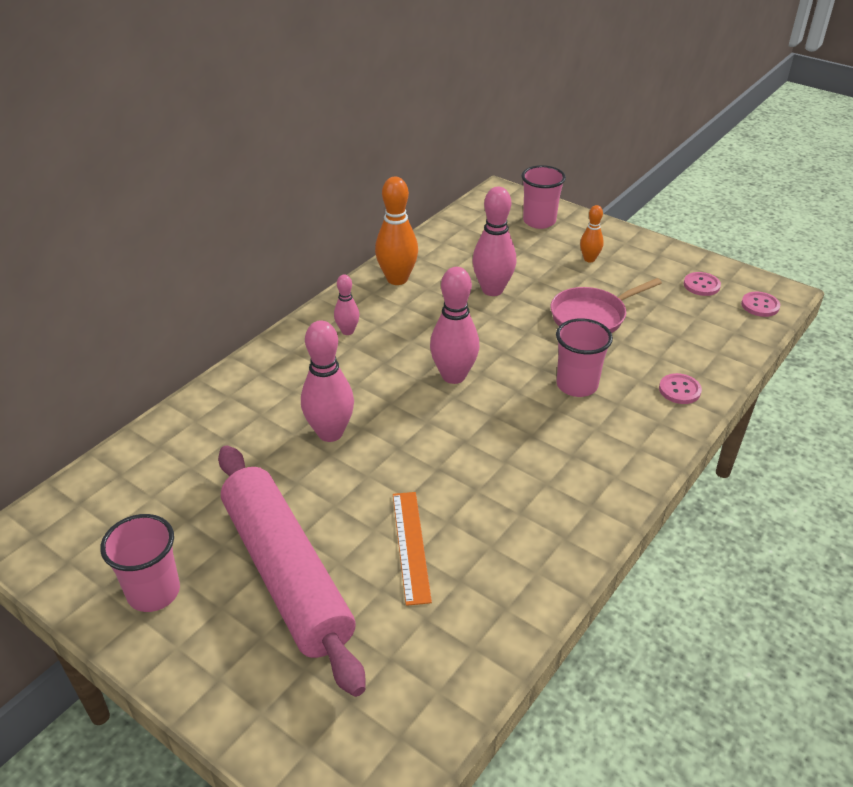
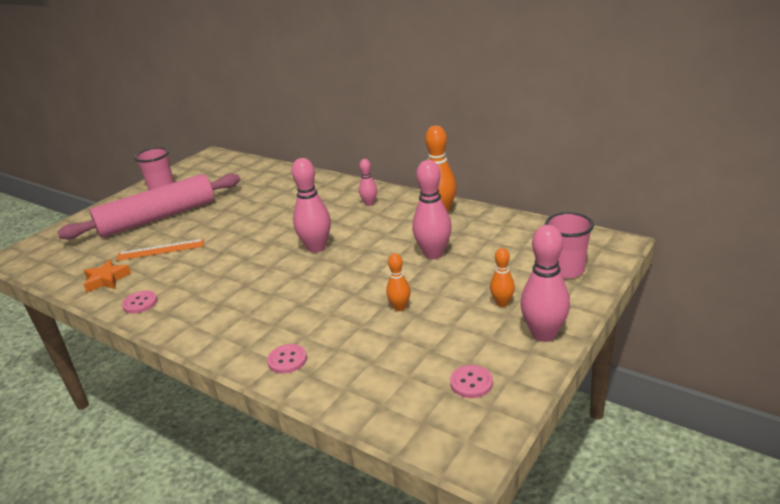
camera: 90 degrees right, 10 degrees down
pink bowling pin [301,320,354,442] -> pink bowling pin moved to [520,225,570,342]
pink pan [551,278,662,333] -> orange bowling pin [386,253,410,311]
pink cup [556,318,613,397] -> none
pink button [741,292,780,317] -> pink button moved to [122,290,157,314]
none -> orange star [83,259,131,292]

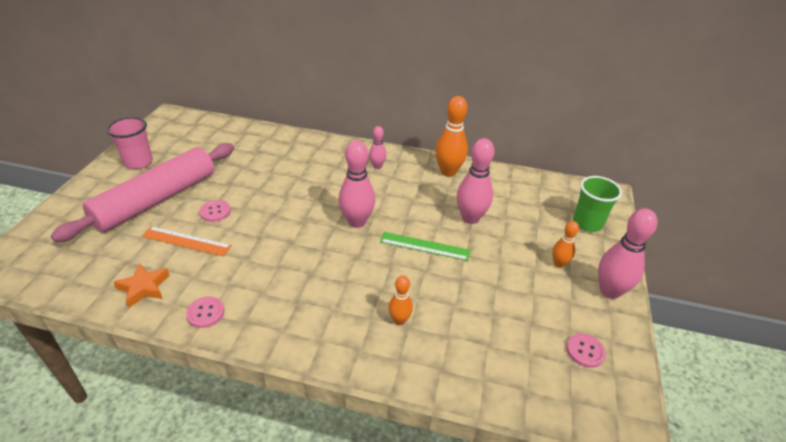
camera: 25 degrees left, 10 degrees up
orange ruler [116,239,204,261] -> orange ruler turned 45 degrees clockwise [142,226,232,256]
pink button [267,344,307,374] -> pink button moved to [199,200,231,222]
orange bowling pin [386,253,410,311] -> orange bowling pin moved to [389,275,413,325]
pink cup [545,212,594,278] -> green cup [573,176,622,232]
none -> green ruler [380,232,471,261]

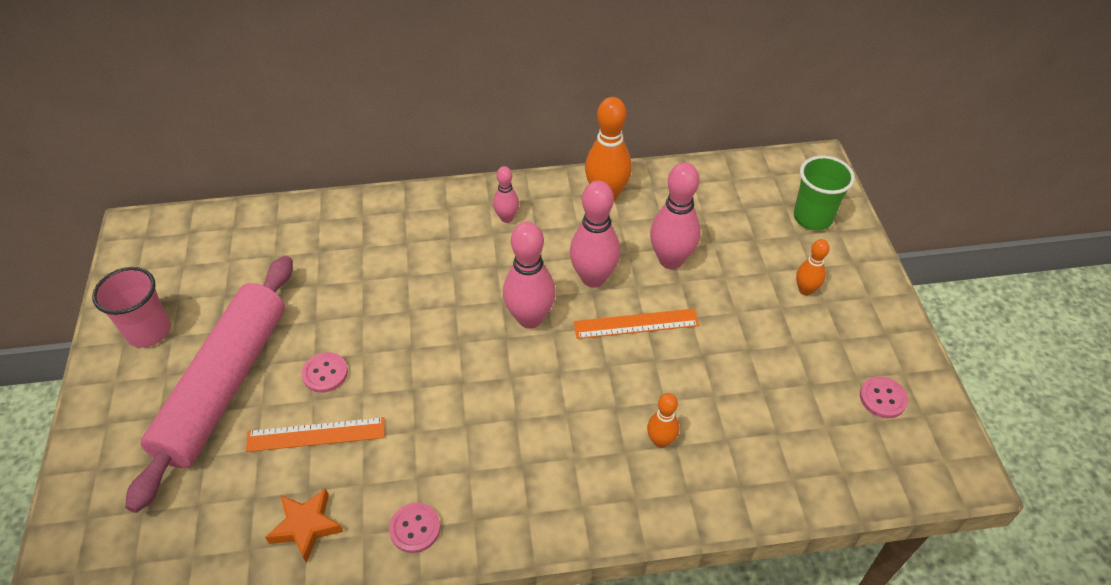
camera: 20 degrees left, 10 degrees up
green ruler [380,232,471,261] -> orange ruler [574,309,699,339]
pink bowling pin [598,208,658,299] -> pink bowling pin moved to [570,181,621,288]

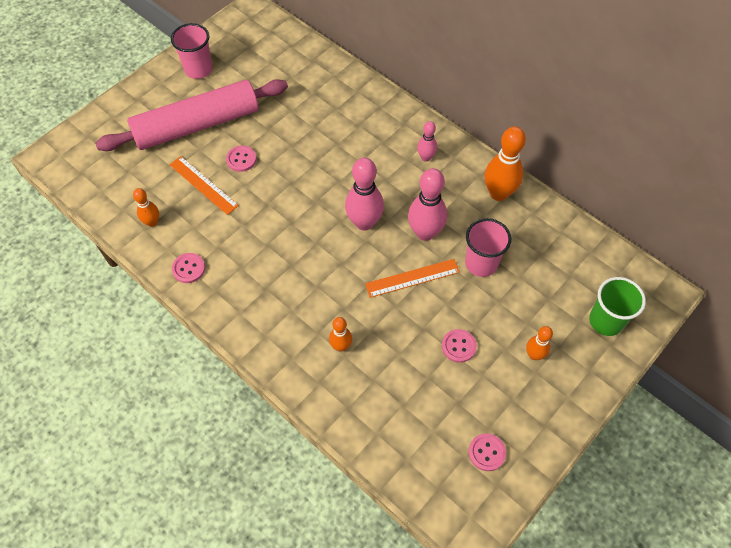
camera: 50 degrees right, 10 degrees up
orange star [265,488,343,563] -> orange bowling pin [133,188,159,227]
orange ruler [574,309,699,339] -> orange ruler turned 60 degrees counterclockwise [365,259,460,298]
pink bowling pin [650,162,701,269] -> pink cup [465,218,511,277]
none -> pink button [442,329,477,363]

